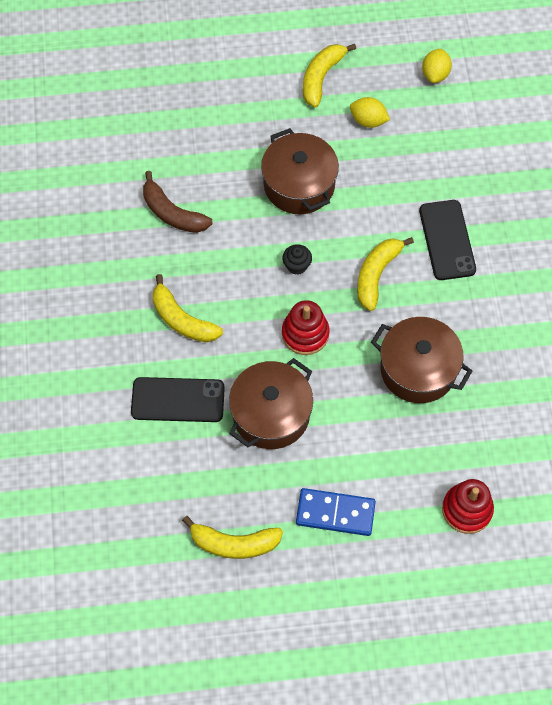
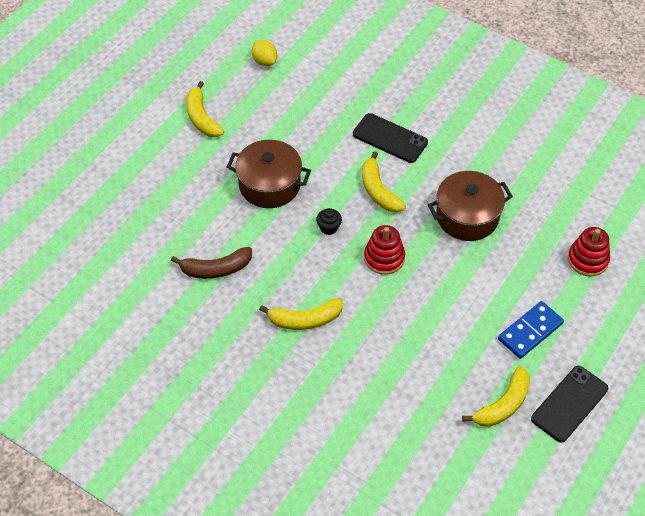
camera: 50 degrees left, 10 degrees down
black phone [131,377,225,422] -> black phone moved to [531,366,608,443]
brown pot [229,358,313,449] -> none
yellow lemon [350,97,390,128] -> none

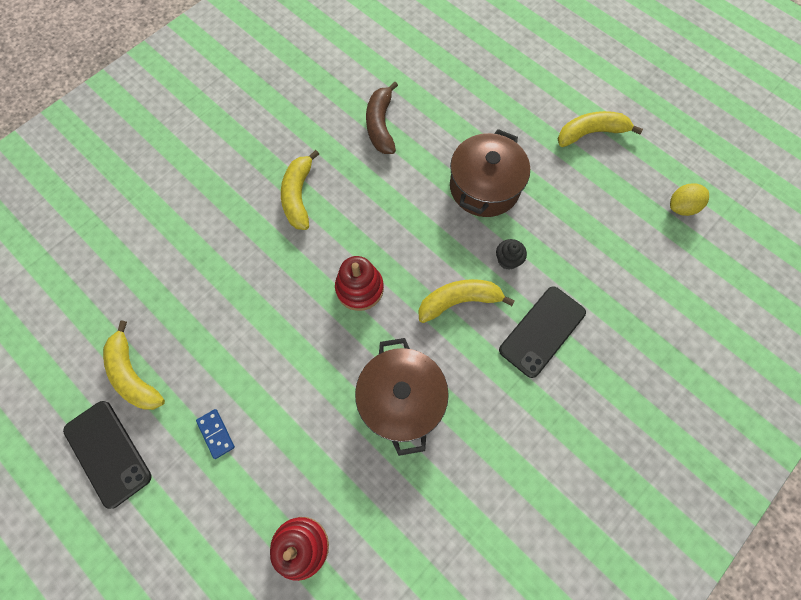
camera: 100 degrees right, 15 degrees up
black cupcake [316,208,342,235] -> black cupcake moved to [496,239,527,270]
blue domino [498,301,564,359] -> blue domino [196,409,235,459], size x0.56

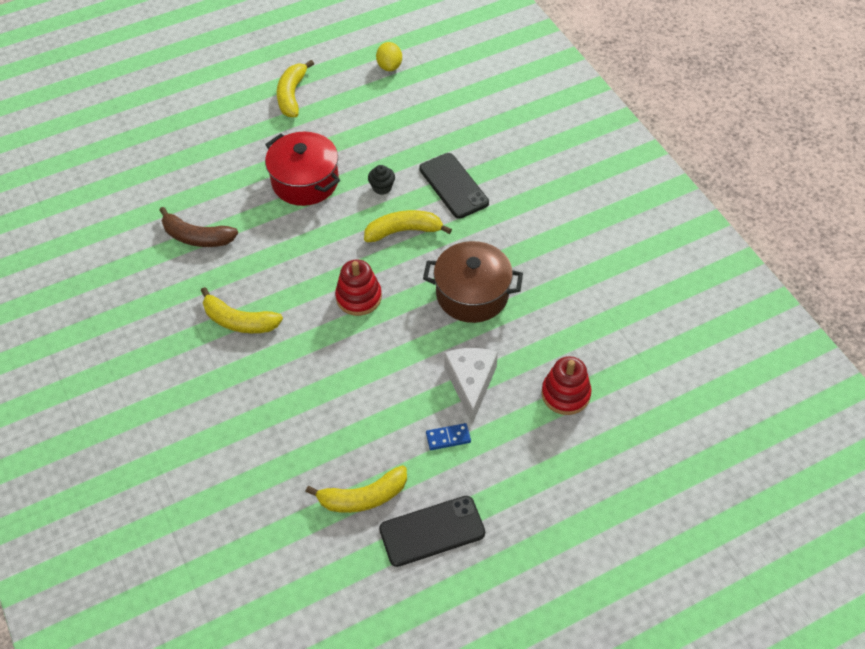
camera: 70 degrees left, 15 degrees down
yellow banana [419,279,515,323] -> yellow banana turned 75 degrees clockwise [364,210,452,242]
brown pot [450,129,530,217] -> red pot [265,132,340,206]
none -> white cheese [444,348,498,424]

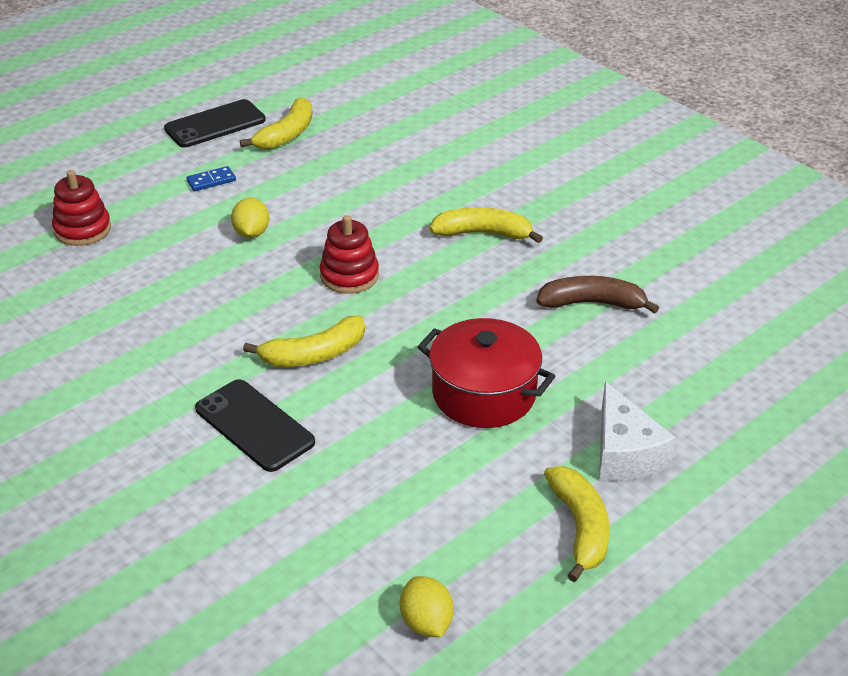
camera: 165 degrees right, 15 degrees down
yellow banana [305,465,407,513] -> yellow banana turned 150 degrees clockwise [240,97,312,149]
black cupcake [368,165,395,195] -> none
brown pot [423,241,523,323] -> none
white cheese [444,348,498,424] -> white cheese moved to [599,381,676,481]
none -> yellow lemon [231,198,269,238]

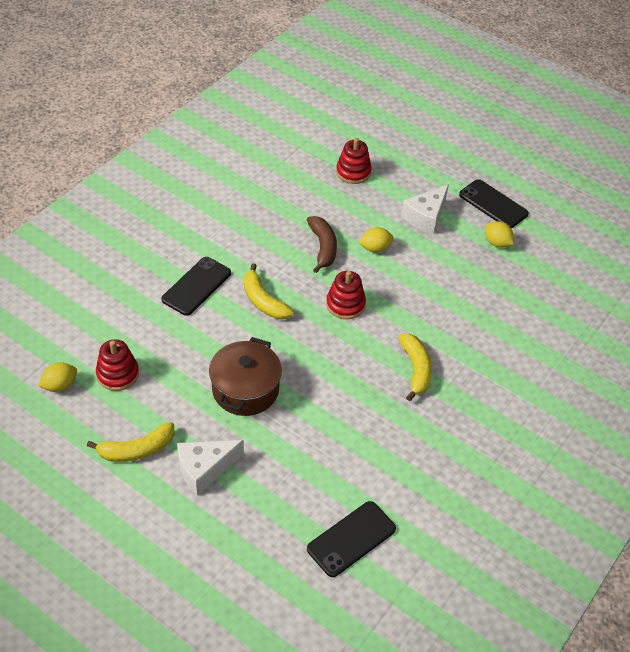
camera: 75 degrees right, 10 degrees up
blue domino [186,166,236,191] -> white cheese [401,184,449,235]
yellow banana [240,97,312,149] -> yellow lemon [485,221,514,248]
red pot [418,318,555,428] -> brown pot [209,337,282,416]
brown banana [536,276,659,314] -> brown banana moved to [307,216,337,273]
none -> red stacking toy [96,339,139,391]
none -> black phone [307,501,396,577]

